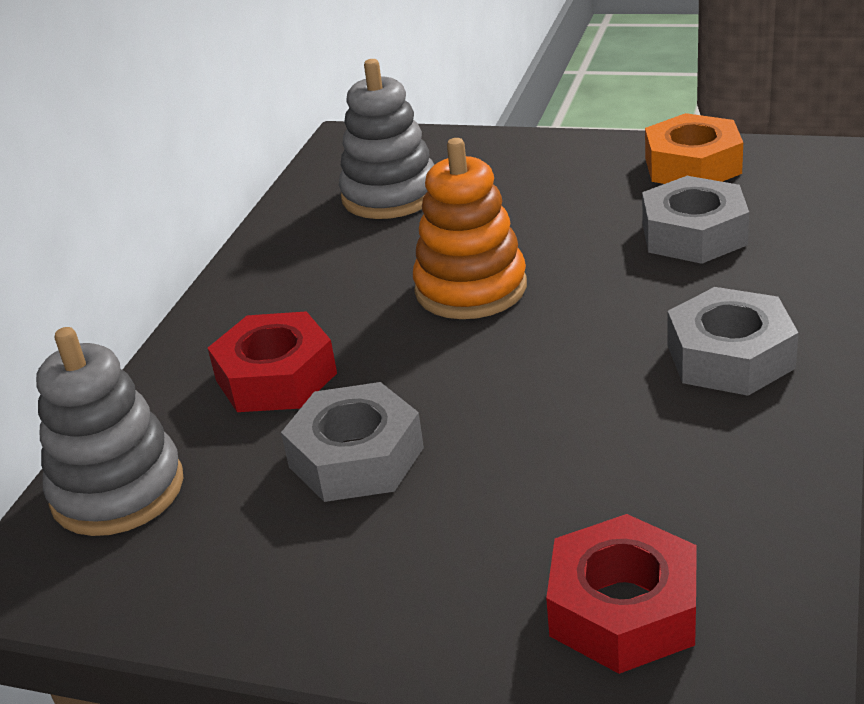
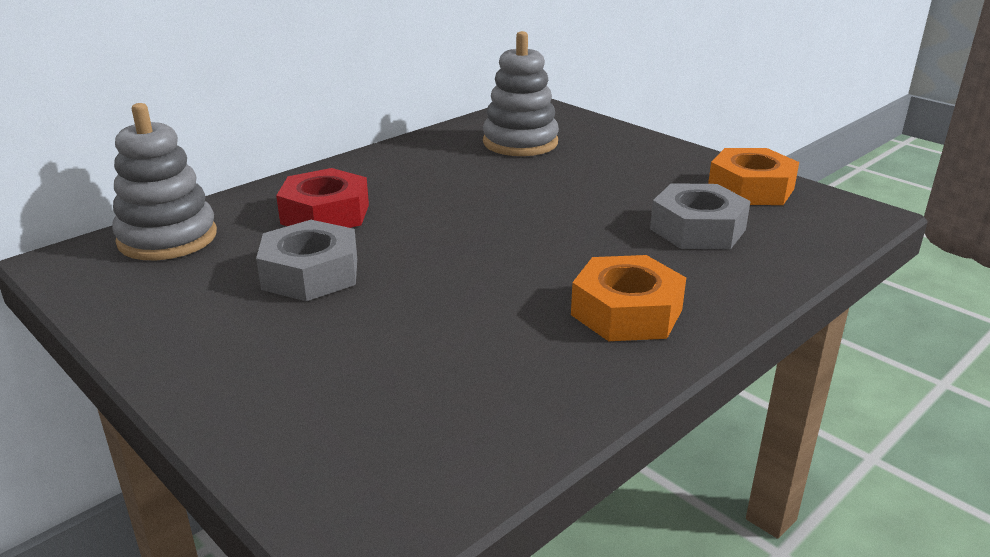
camera: 25 degrees right, 5 degrees down
orange stacking toy [413,138,527,319] -> none
red nut [546,514,697,674] -> none
grey nut [668,287,798,396] -> orange nut [571,255,686,341]

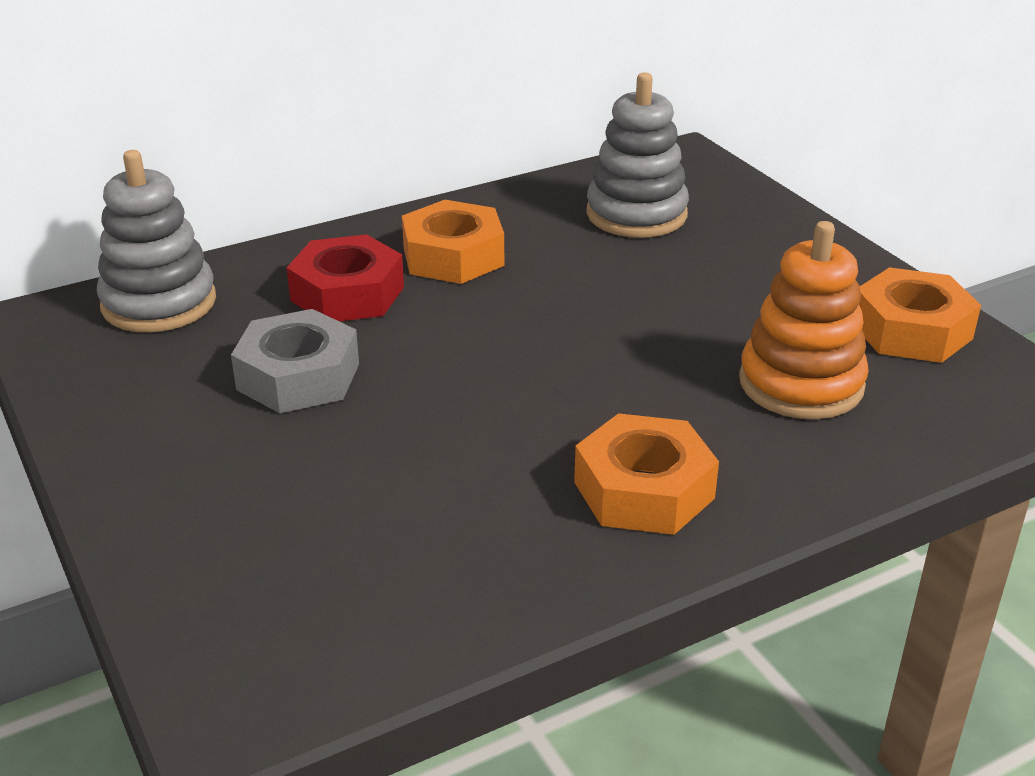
camera: 15 degrees right, 5 degrees up
grey nut [650,183,751,249] -> orange stacking toy [739,221,869,419]
none -> orange nut [402,200,504,284]

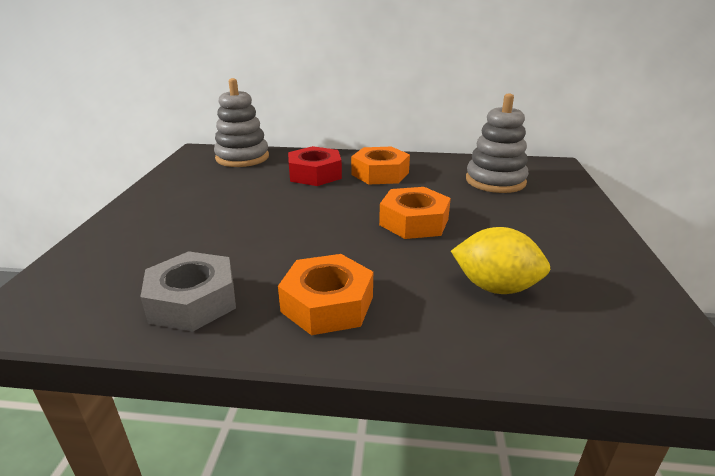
camera: 35 degrees right, 5 degrees down
grey nut [231,309,359,413] -> grey nut moved to [140,251,236,332]
orange stacking toy [739,221,869,419] -> yellow lemon [451,227,551,294]
orange nut [858,267,981,363] -> orange nut moved to [379,187,451,239]

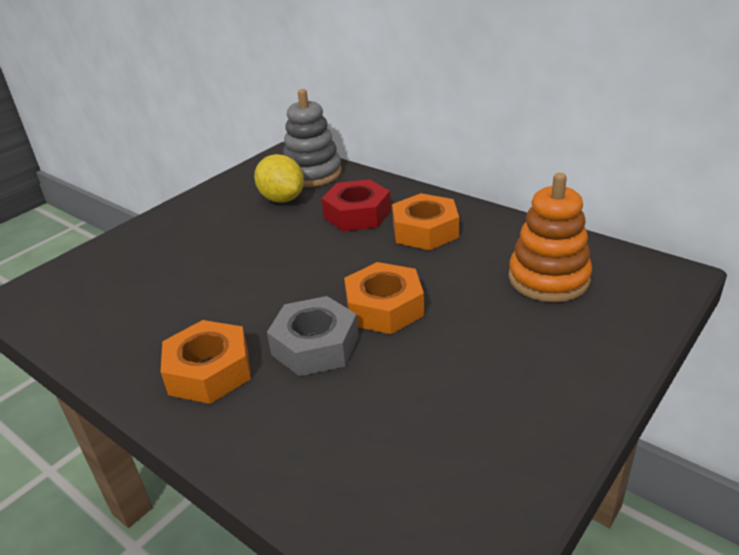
camera: 35 degrees right, 5 degrees up
grey nut [140,251,236,332] -> grey nut moved to [267,296,359,376]
yellow lemon [451,227,551,294] -> yellow lemon moved to [254,154,304,203]
grey stacking toy [466,93,529,193] -> orange stacking toy [509,173,592,302]

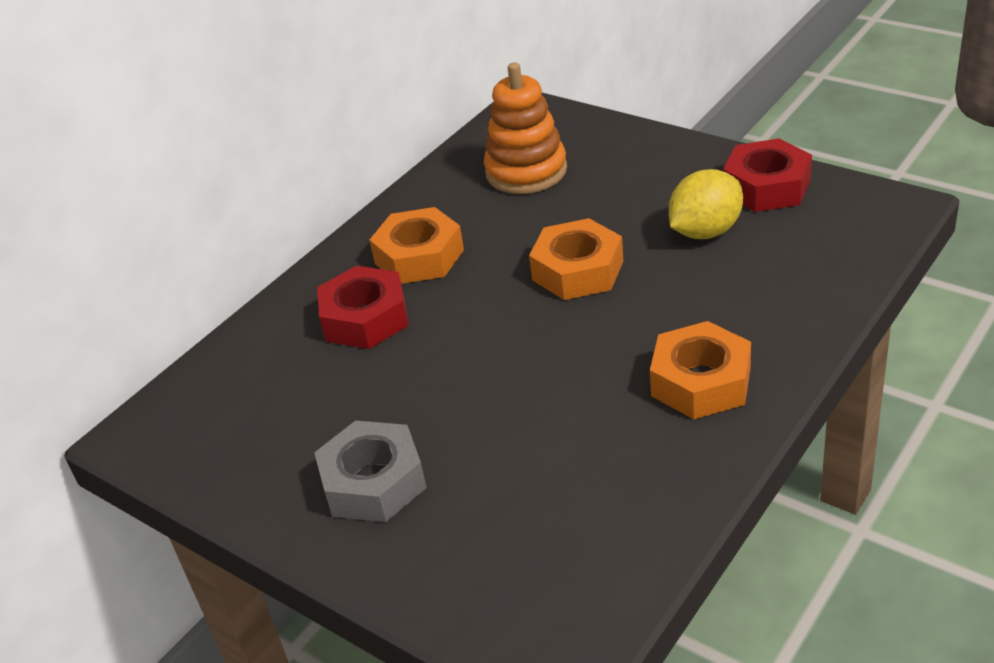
camera: 90 degrees left, 5 degrees up
yellow lemon [254,154,304,203] -> yellow lemon moved to [669,169,743,239]
grey nut [267,296,359,376] -> grey nut moved to [314,420,427,522]
grey stacking toy [283,89,342,187] -> none
none -> red nut [723,138,812,212]

